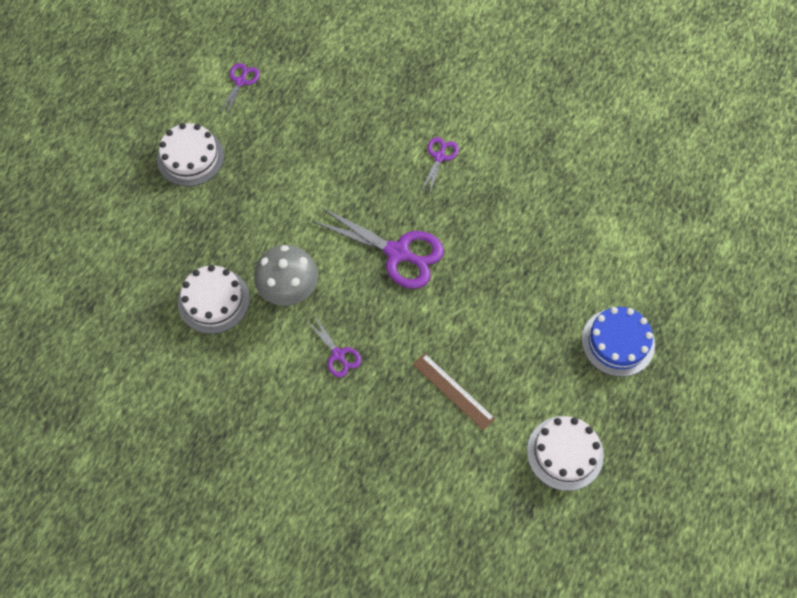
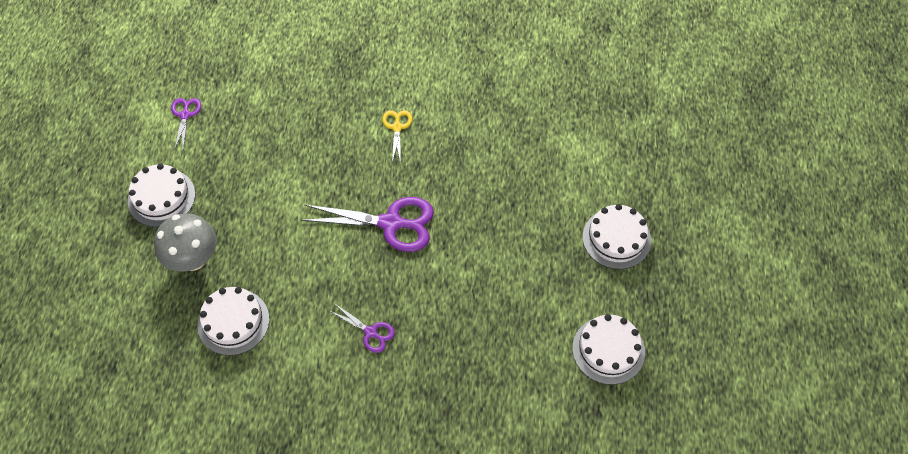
camera: 20 degrees left, 5 degrees down
grey mushroom [254,245,318,306] -> grey mushroom moved to [154,213,217,272]
brown ruler [413,353,495,430] -> none
purple scissors [421,137,459,195] -> yellow scissors [382,110,412,164]
blue cake [582,307,655,377] -> white cake [583,204,651,269]

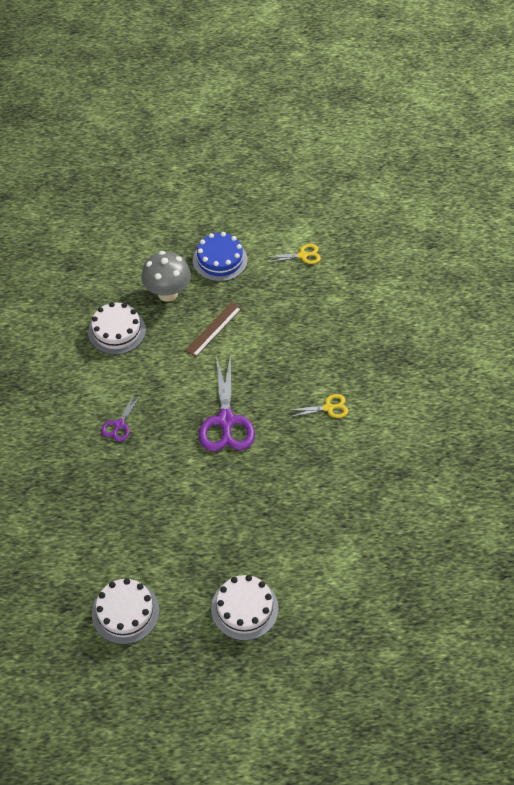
camera: 80 degrees right, 5 degrees down
white cake [128,164,195,227] -> blue cake [193,232,248,282]
purple scissors [171,98,201,149] -> yellow scissors [266,244,321,264]
none -> brown ruler [185,302,242,357]

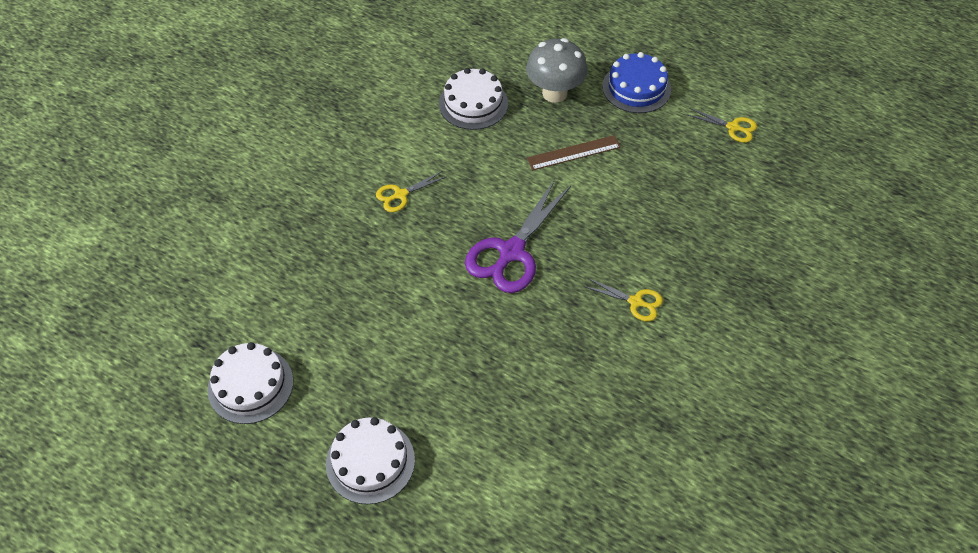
camera: 35 degrees right, 0 degrees up
purple scissors [101,393,142,442] -> yellow scissors [376,171,446,212]

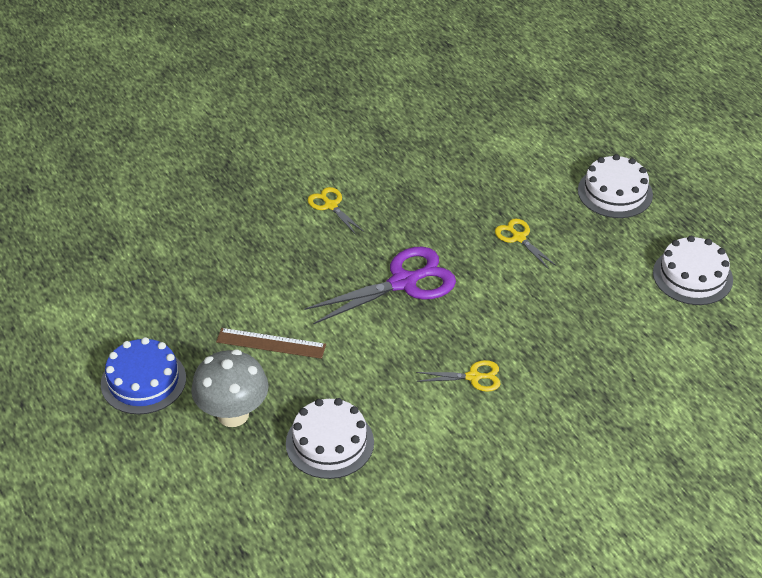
camera: 150 degrees left, 10 degrees down
yellow scissors [686,108,757,143] -> yellow scissors moved to [495,219,556,269]

